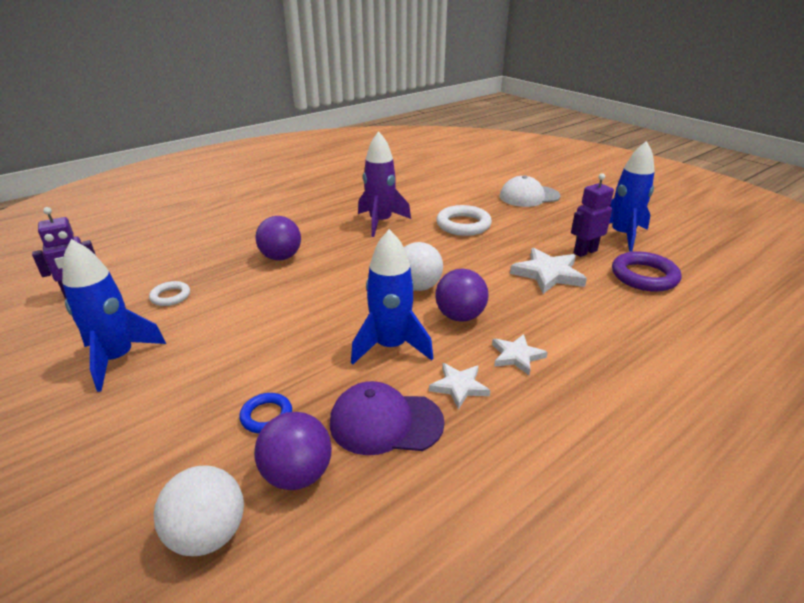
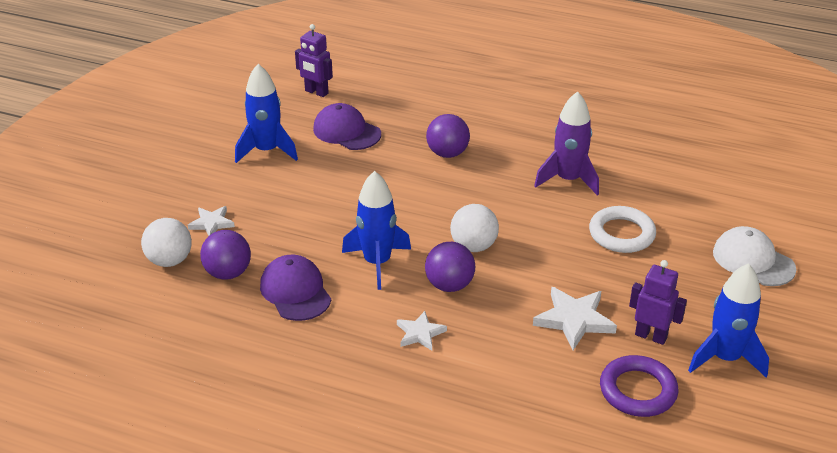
camera: 60 degrees right, 5 degrees up
white ring [149,281,190,306] -> purple cap [313,103,381,150]
blue ring [239,393,292,433] -> none
white star [429,363,490,410] -> white star moved to [188,206,235,235]

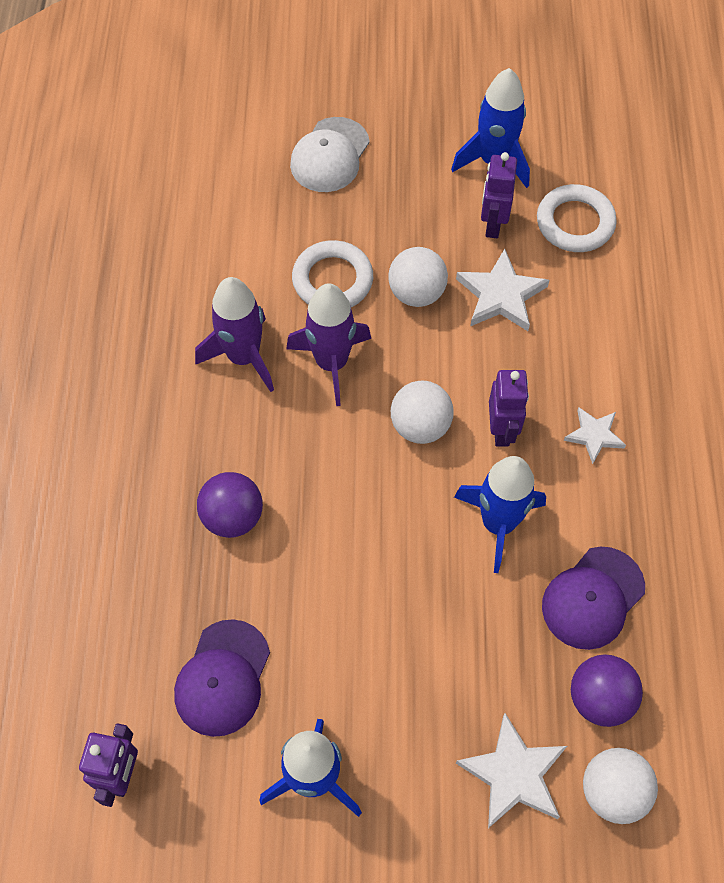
camera: 110 degrees left, 25 degrees up
white star [188,206,235,235] -> white star [456,713,567,828], size x1.62
purple ball [425,242,475,292] -> purple robot [489,370,529,447]
purple ring [600,355,678,417] -> white ring [537,184,617,252]
none -> purple rocket [286,283,371,406]
none -> white ball [388,247,448,307]

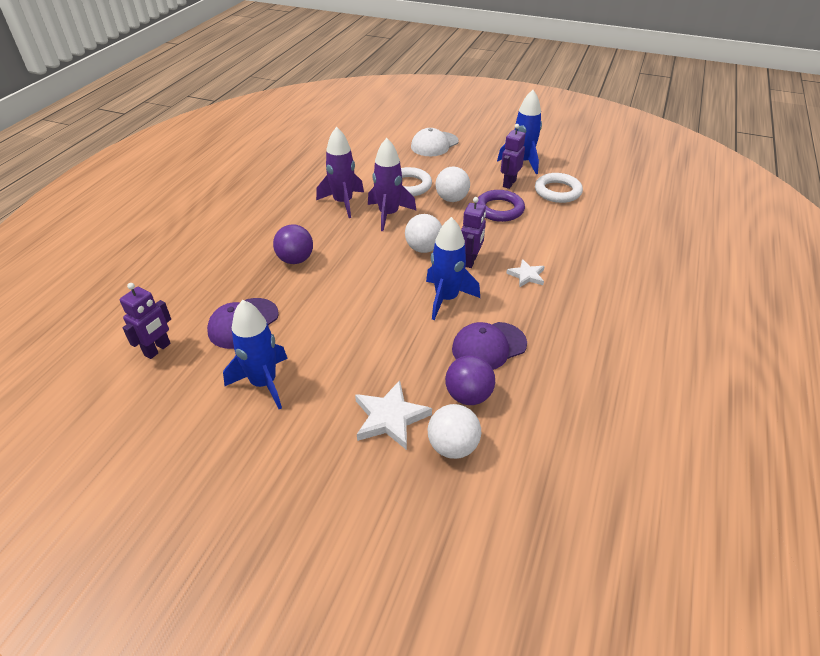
camera: 20 degrees right, 20 degrees down
white star [456,249,550,331] -> purple ring [476,190,525,222]

